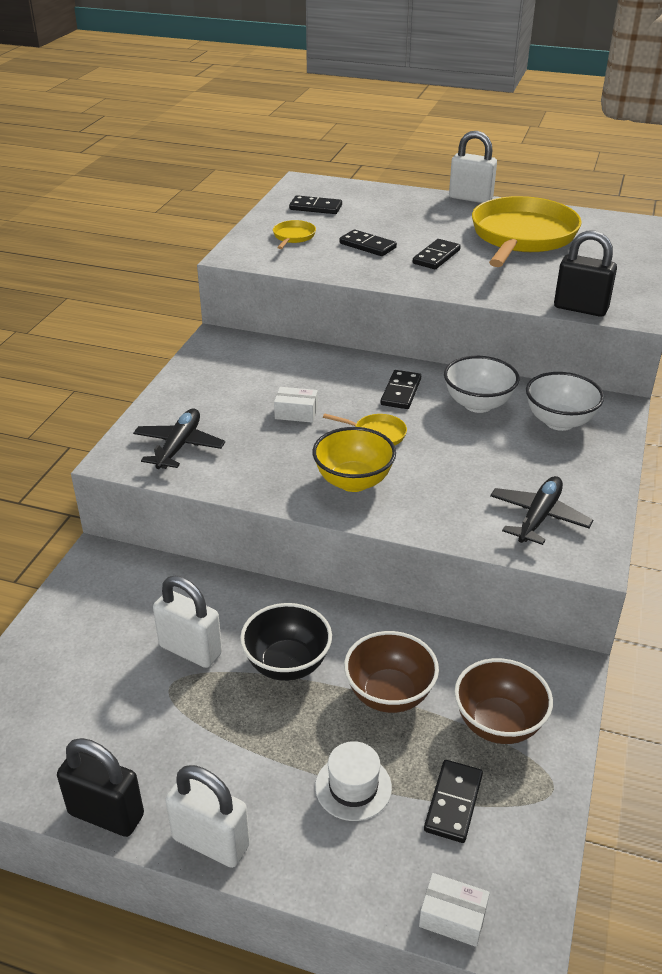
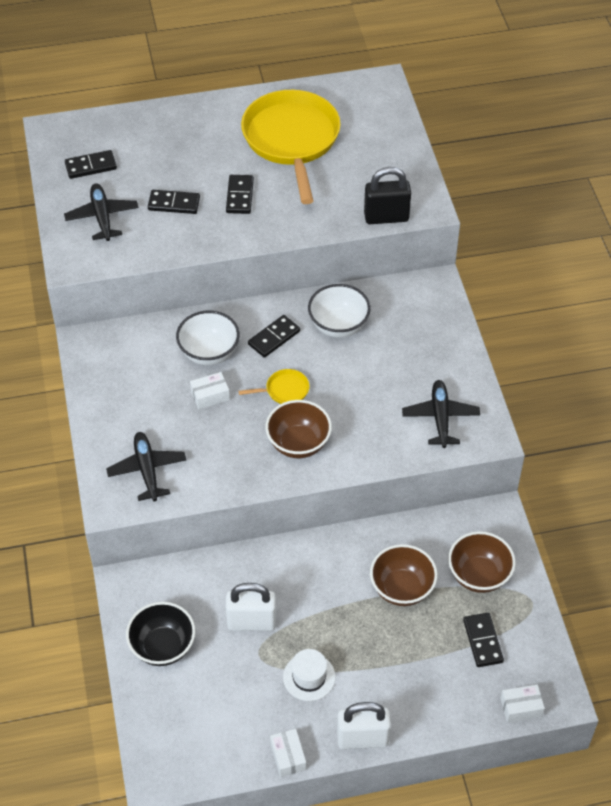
camera: 30 degrees left, 15 degrees up
black padlock [57,738,144,837] -> white box [270,729,306,777]
black bowl [240,603,332,681] -> black bowl moved to [126,602,195,666]
yellow pan [273,220,316,249] -> black plane [64,183,139,241]
yellow bowl [312,427,396,492] -> brown bowl [265,400,332,458]
white hat [315,741,392,821] -> white hat moved to [283,649,335,701]
black domino [381,370,421,409] -> black domino turned 60 degrees clockwise [248,315,300,358]
white padlock [449,131,497,203] -> none
white bowl [526,372,604,431] -> white bowl moved to [176,311,239,365]

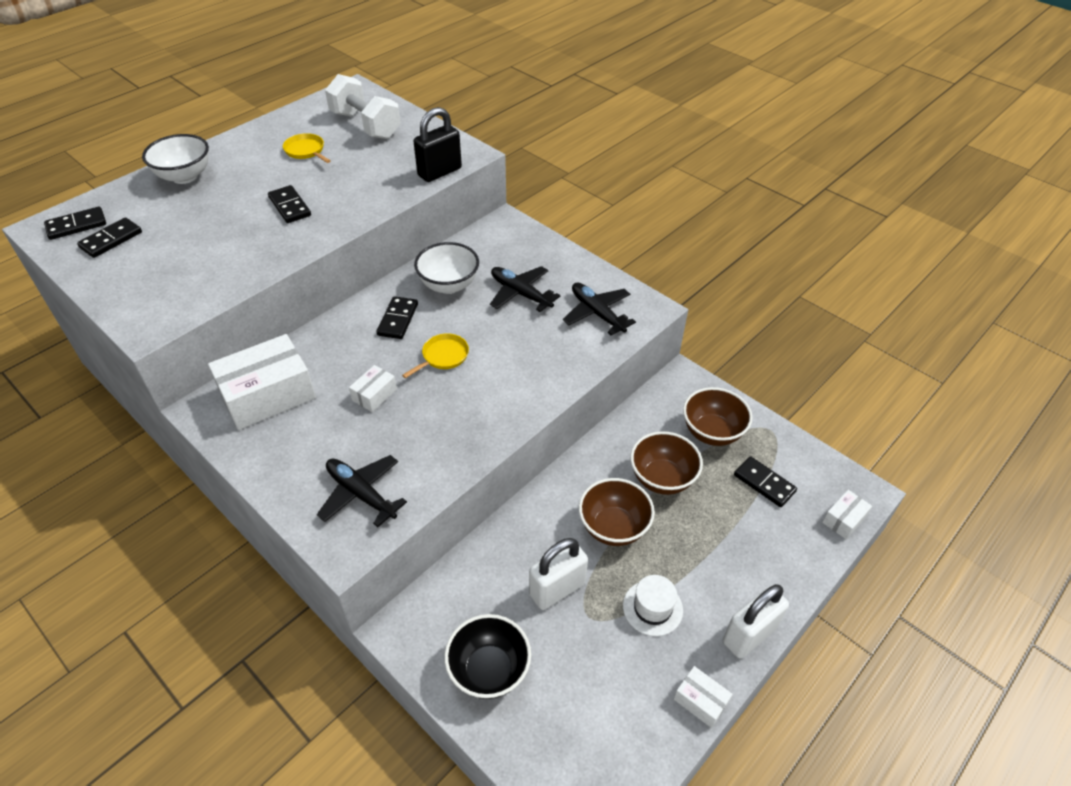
camera: 35 degrees left, 5 degrees down
black plane [64,183,139,241] -> black plane moved to [490,266,560,312]
black domino [148,190,200,214] -> black domino moved to [44,207,106,240]
white bowl [176,311,239,365] -> white bowl moved to [142,134,209,184]
yellow pan [241,90,341,204] -> yellow pan [283,133,331,163], size x0.40
brown bowl [265,400,332,458] -> brown bowl moved to [579,478,655,546]
none -> white box [208,334,316,430]
none -> white dumbbell [325,74,401,139]

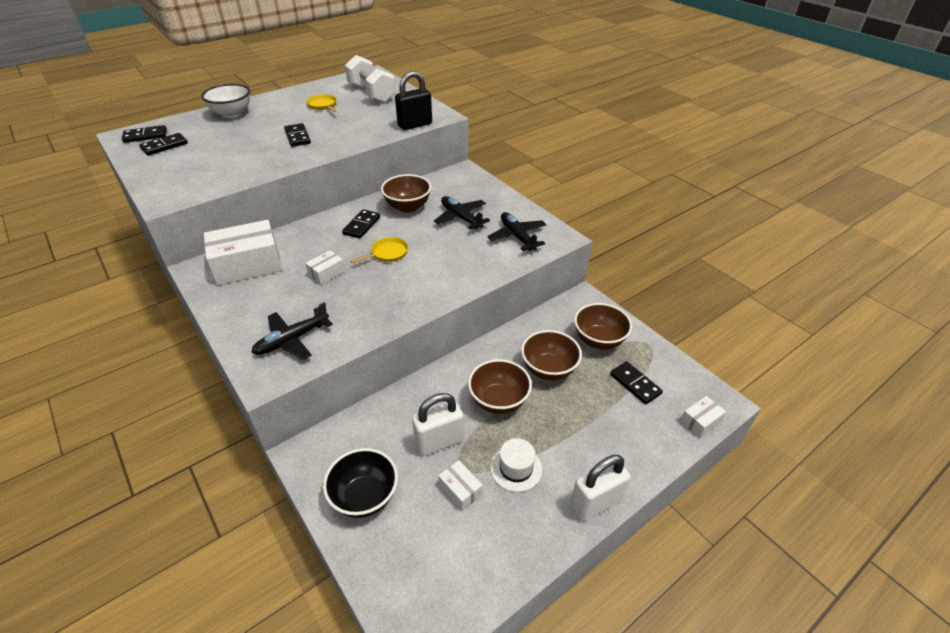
camera: 10 degrees right, 5 degrees down
black plane [317,455,407,527] -> black plane turned 90 degrees counterclockwise [252,302,333,360]
white bowl [414,242,479,294] -> brown bowl [381,174,431,213]
white box [674,666,733,728] -> white box moved to [438,460,483,511]

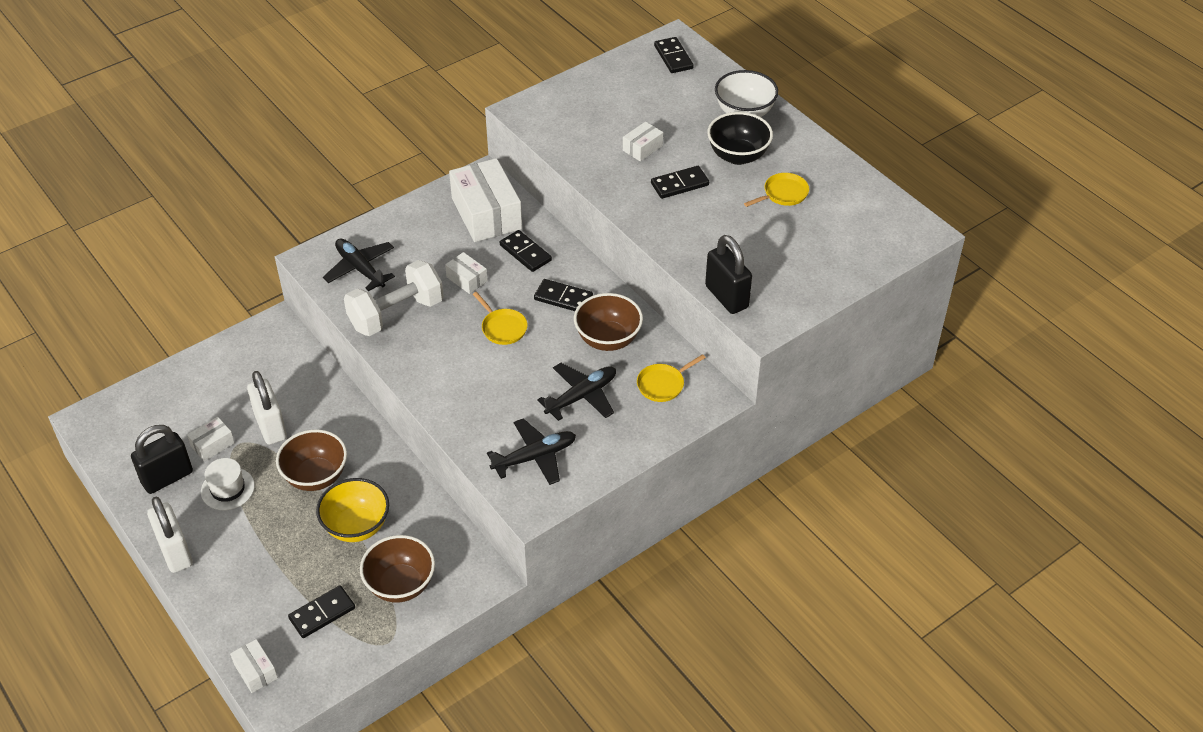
camera: 90 degrees right, 5 degrees up
black domino [139,133,188,156] -> black domino moved to [500,230,552,272]
black bowl [323,448,398,518] -> black bowl moved to [707,112,773,165]
white dumbbell [345,55,395,103] -> white dumbbell moved to [344,260,444,336]
brown bowl [521,330,582,381] -> yellow bowl [316,478,389,542]
none -> black padlock [131,425,193,494]
none -> white box [623,122,663,161]
none -> yellow pan [637,354,706,402]

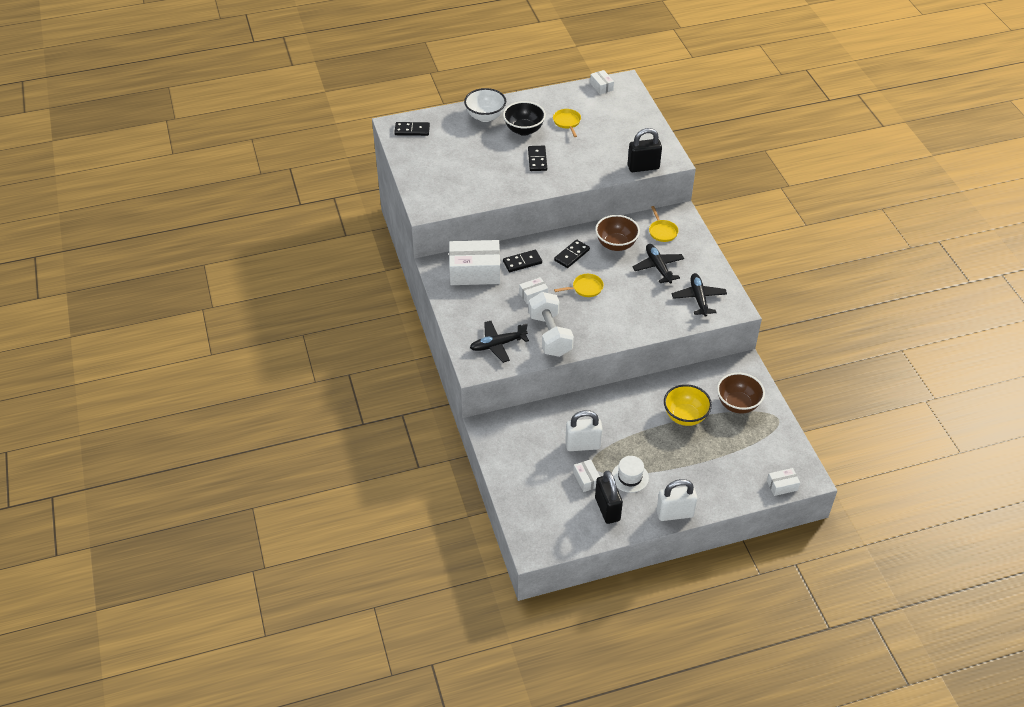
camera: 70 degrees left, 0 degrees up
brown bowl [276,429,347,491] -> none
black domino [288,585,355,638] -> none
white box [623,122,663,161] -> white box moved to [590,70,614,95]

